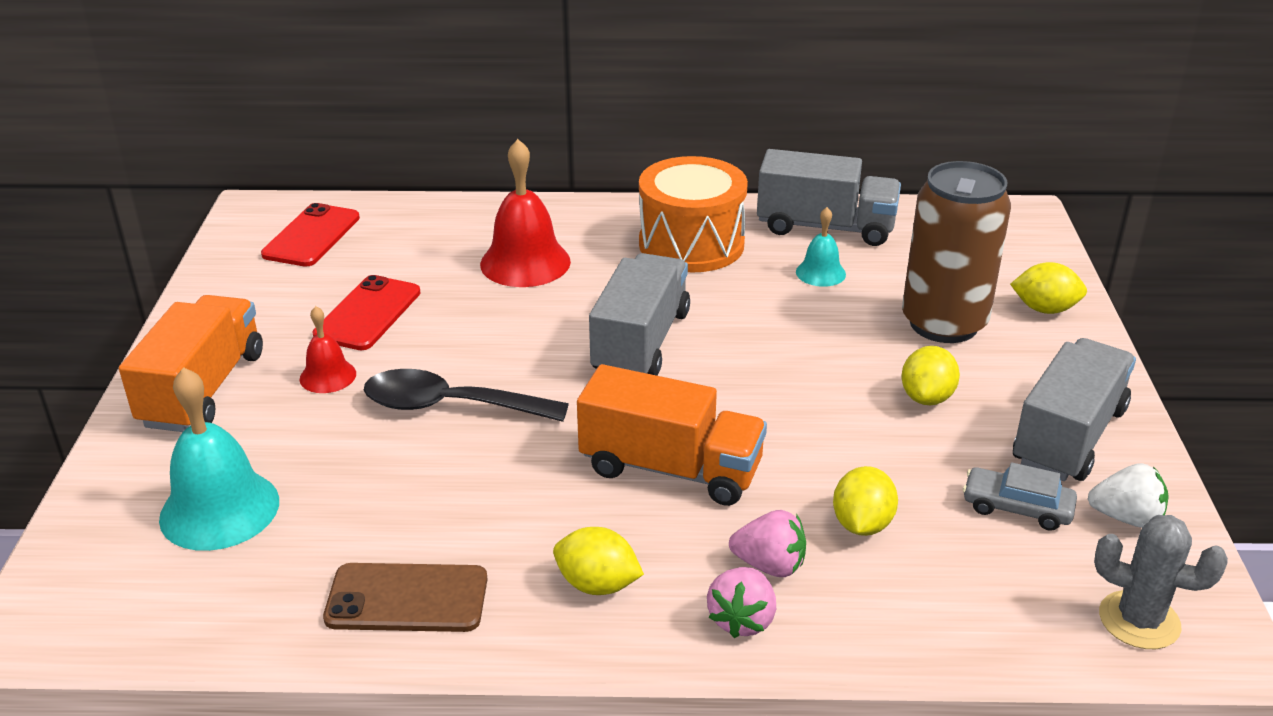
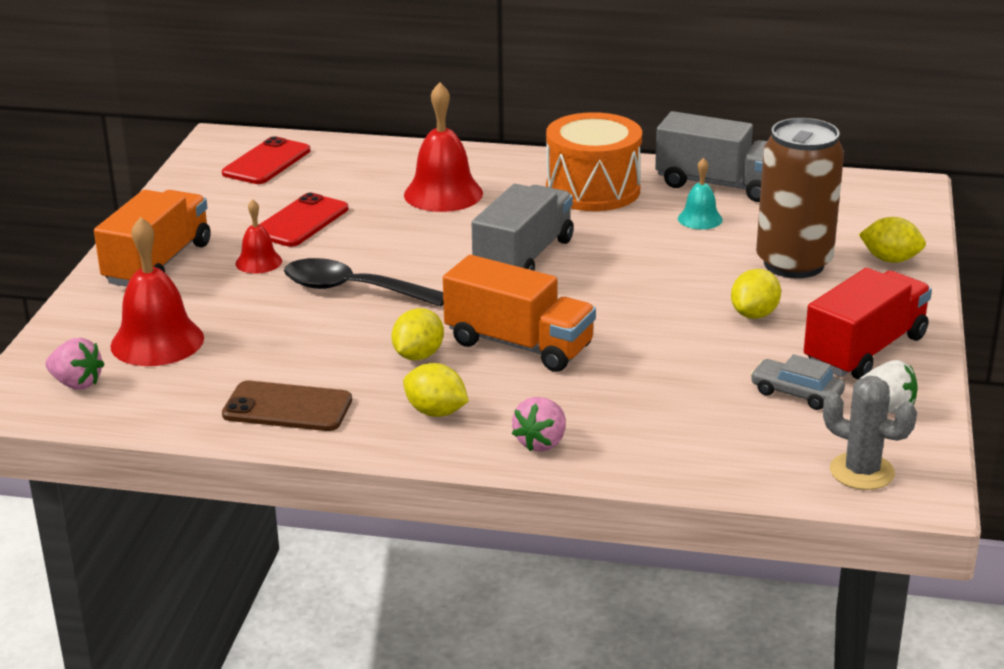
camera: 10 degrees right, 5 degrees down
turquoise bell [159,367,279,551] -> red bell [110,217,204,366]
pink strawberry [729,510,806,577] -> pink strawberry moved to [46,338,104,390]
yellow lemon [833,466,898,536] -> yellow lemon moved to [391,308,444,360]
grey truck [1013,338,1136,481] -> red truck [804,268,932,379]

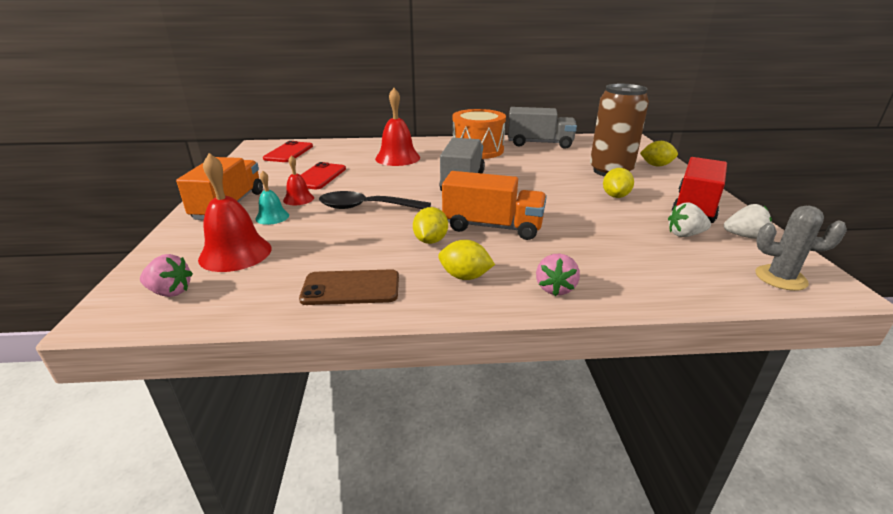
camera: 15 degrees left, 0 degrees up
turquoise bell [678,158,723,229] -> turquoise bell moved to [255,171,289,225]
grey car [750,354,845,410] -> white strawberry [668,202,711,237]

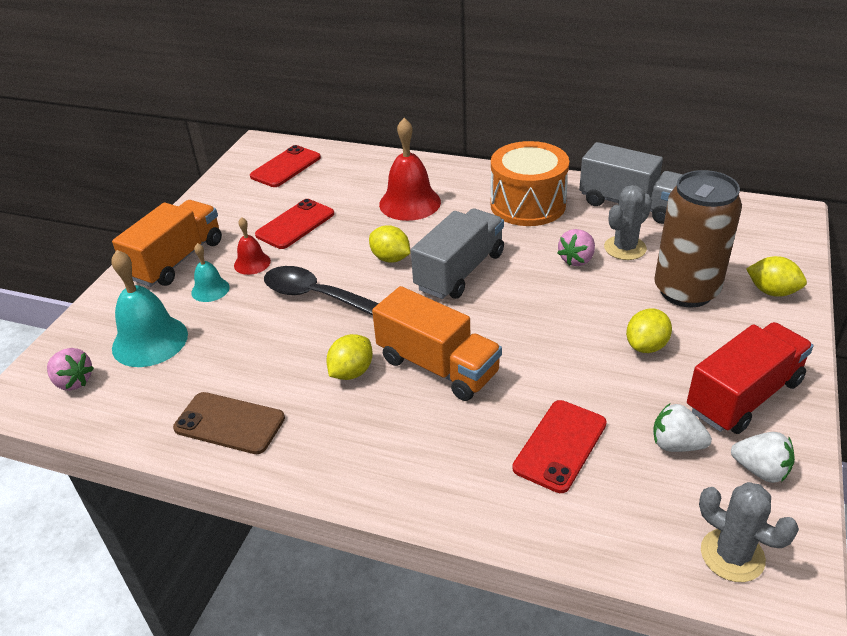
camera: 25 degrees right, 10 degrees up
red bell [198,153,272,272] -> turquoise bell [111,250,188,367]
yellow lemon [438,240,495,280] -> yellow lemon moved to [369,225,410,263]
pink strawberry [536,254,580,296] -> pink strawberry moved to [558,229,595,266]
none -> red phone [512,400,607,493]
none -> grey cactus [604,185,652,260]

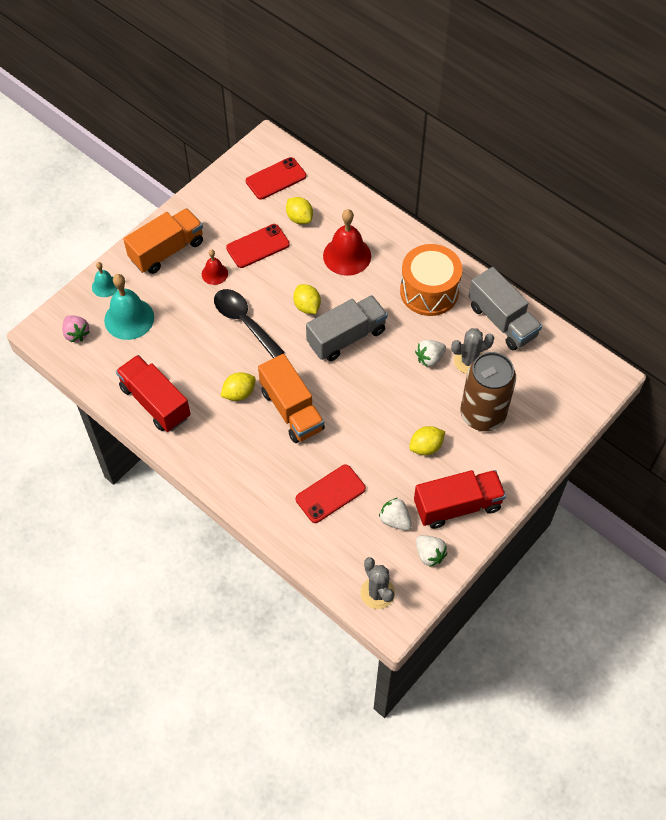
camera: 20 degrees right, 20 degrees up
brown phone [173,392,285,454] -> red truck [116,355,191,432]
turquoise bell [191,243,230,302] -> turquoise bell moved to [92,262,118,297]
pink strawberry [558,229,595,266] -> white strawberry [415,340,446,367]
yellow lemon [746,256,807,297] -> yellow lemon moved to [286,197,313,224]

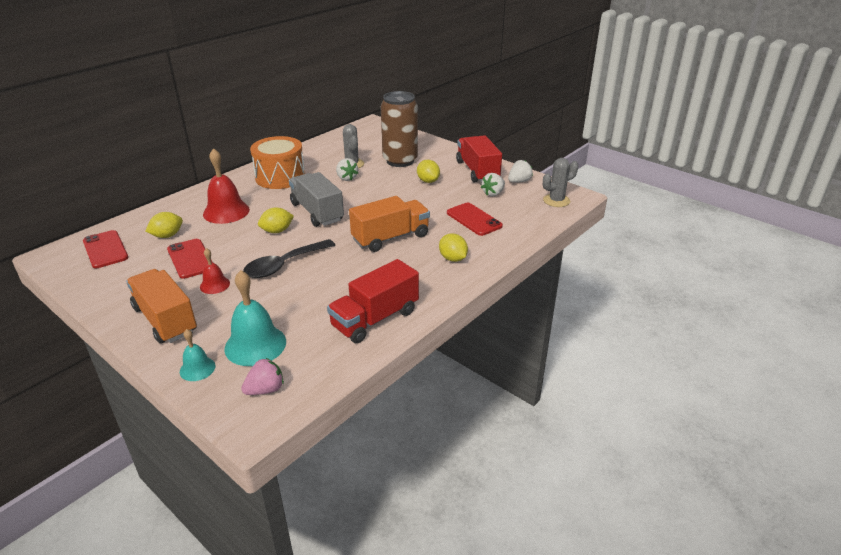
camera: 90 degrees left, 25 degrees down
yellow lemon [220,372,256,401] -> yellow lemon moved to [439,233,468,262]
grey truck [468,267,542,350] -> none

